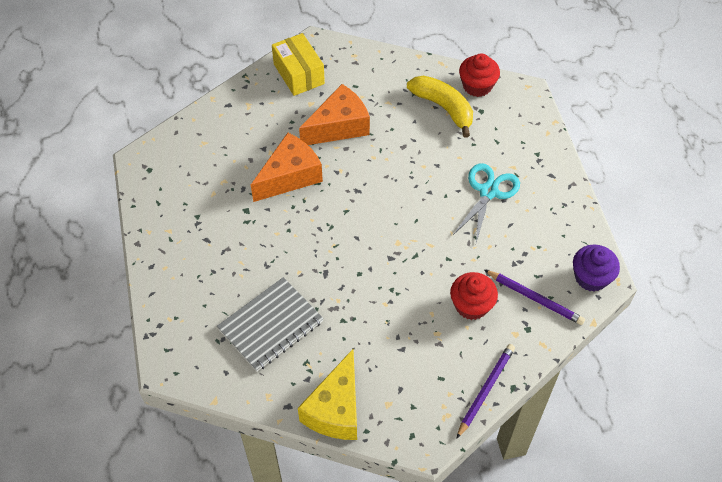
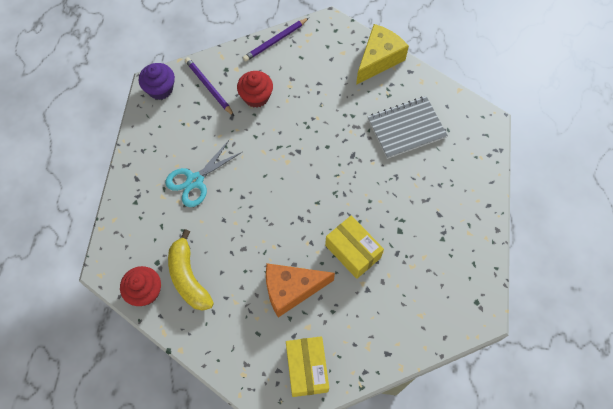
camera: 160 degrees left, 10 degrees up
orange cheese [251,133,323,202] -> yellow box [325,216,384,279]

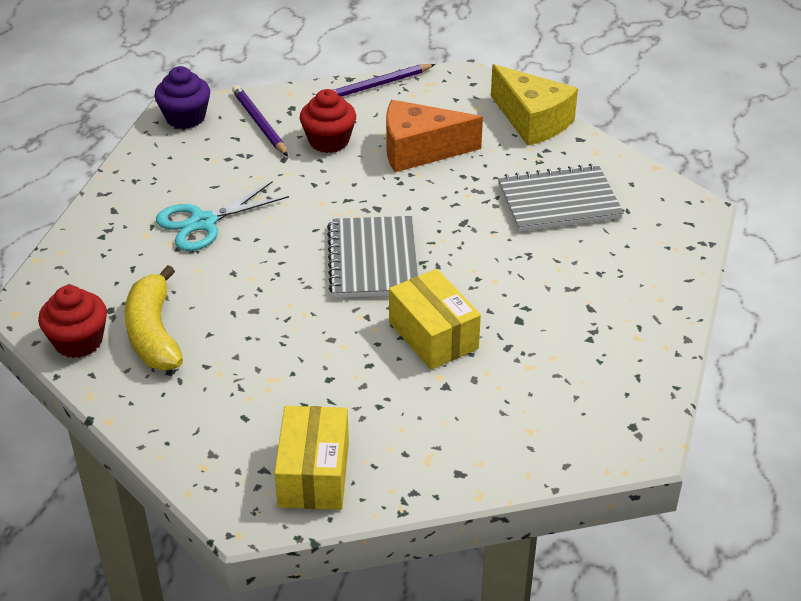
camera: 10 degrees right, 25 degrees down
orange cheese [266,263,335,318] -> orange cheese moved to [386,100,483,172]
yellow cheese [356,24,409,85] -> yellow cheese turned 90 degrees clockwise [491,64,578,146]
none -> grey notebook [327,216,418,298]

